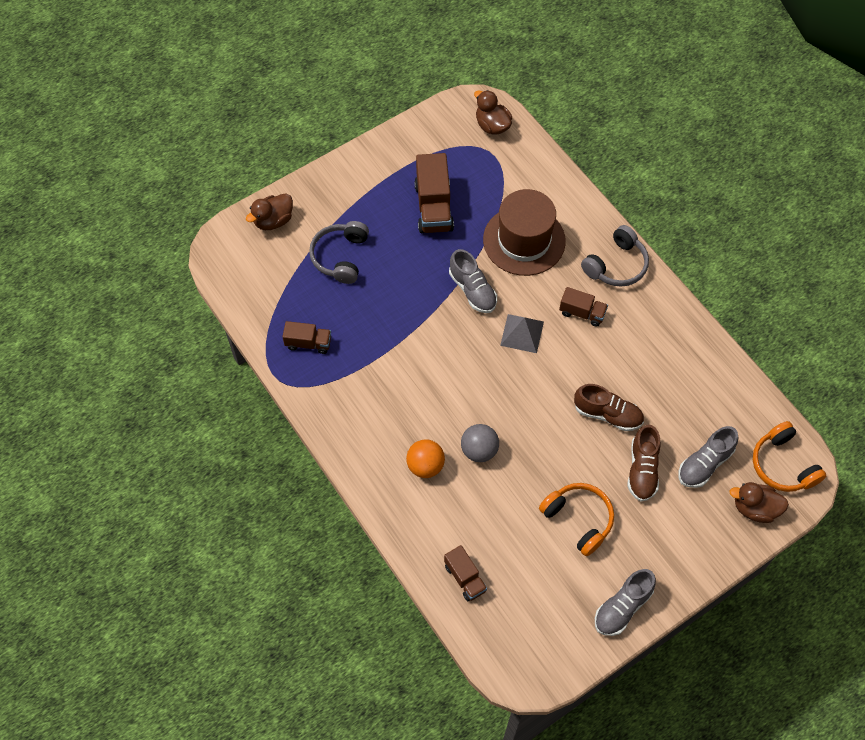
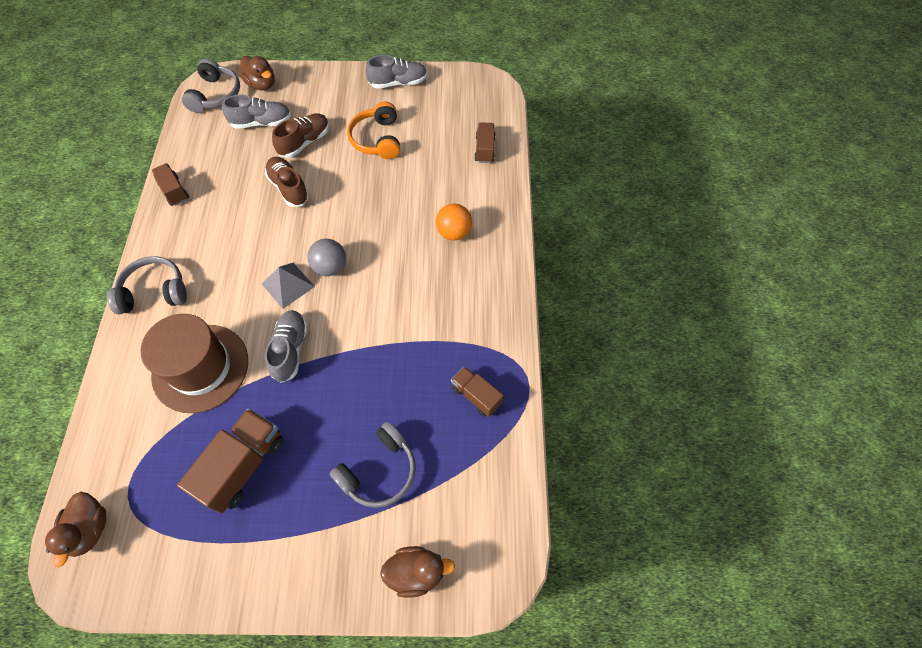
camera: 145 degrees left, 0 degrees up
grey ball [461,424,499,462] -> grey ball moved to [307,239,346,276]
brown truck [559,287,608,327] -> brown truck moved to [152,163,189,206]
orange headphones [753,421,826,492] -> grey headphones [182,59,240,113]

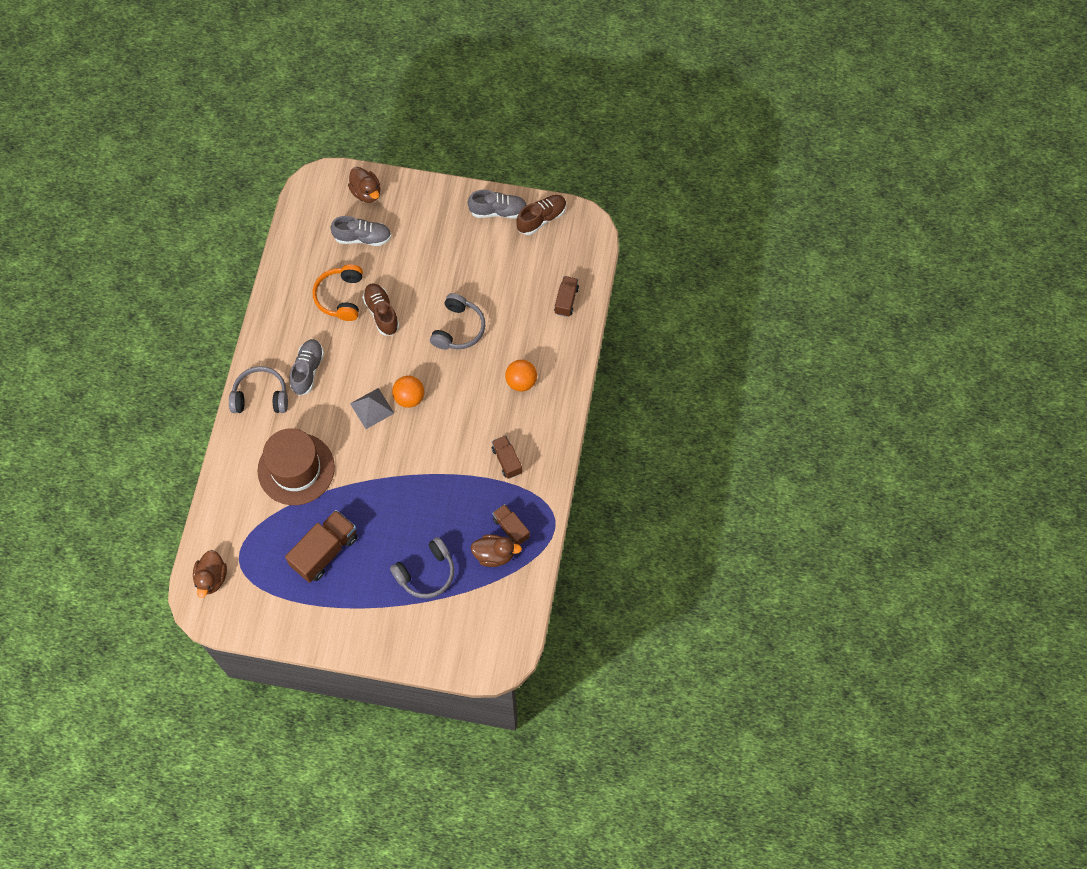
camera: 10 degrees right, 5 degrees up
brown truck [152,163,189,206] -> brown truck moved to [492,435,522,479]
grey headphones [182,59,240,113] -> grey headphones moved to [430,293,485,350]
grey shoe [265,310,308,383] -> grey shoe moved to [290,339,324,396]
brown shoe [272,113,329,158] -> brown shoe moved to [516,195,567,235]
grey ball [307,239,346,276] -> orange ball [392,376,424,408]
orange headphones [347,102,400,159] -> orange headphones moved to [313,264,363,321]
brown duck [380,546,455,598] -> brown duck moved to [471,534,522,567]

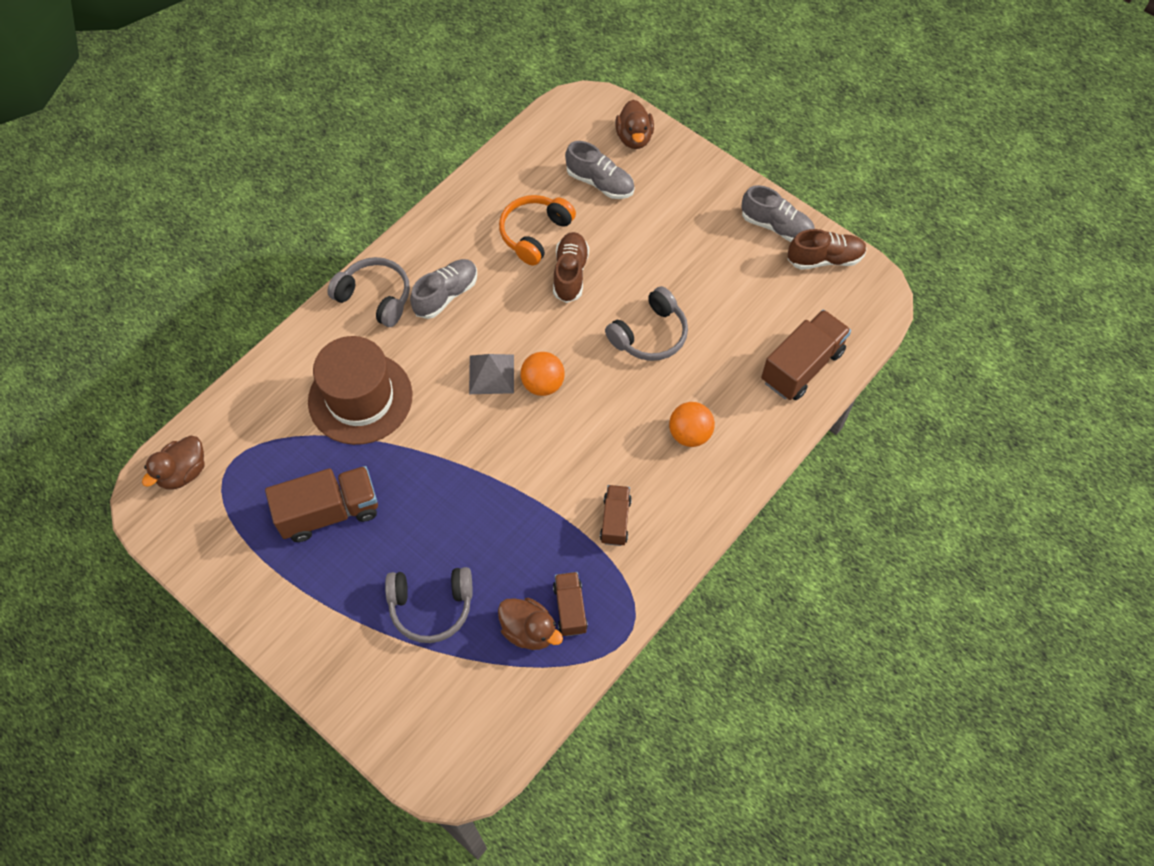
camera: 30 degrees right, 5 degrees down
brown truck [554,276,579,317] -> brown truck [761,310,851,400], size x1.71

